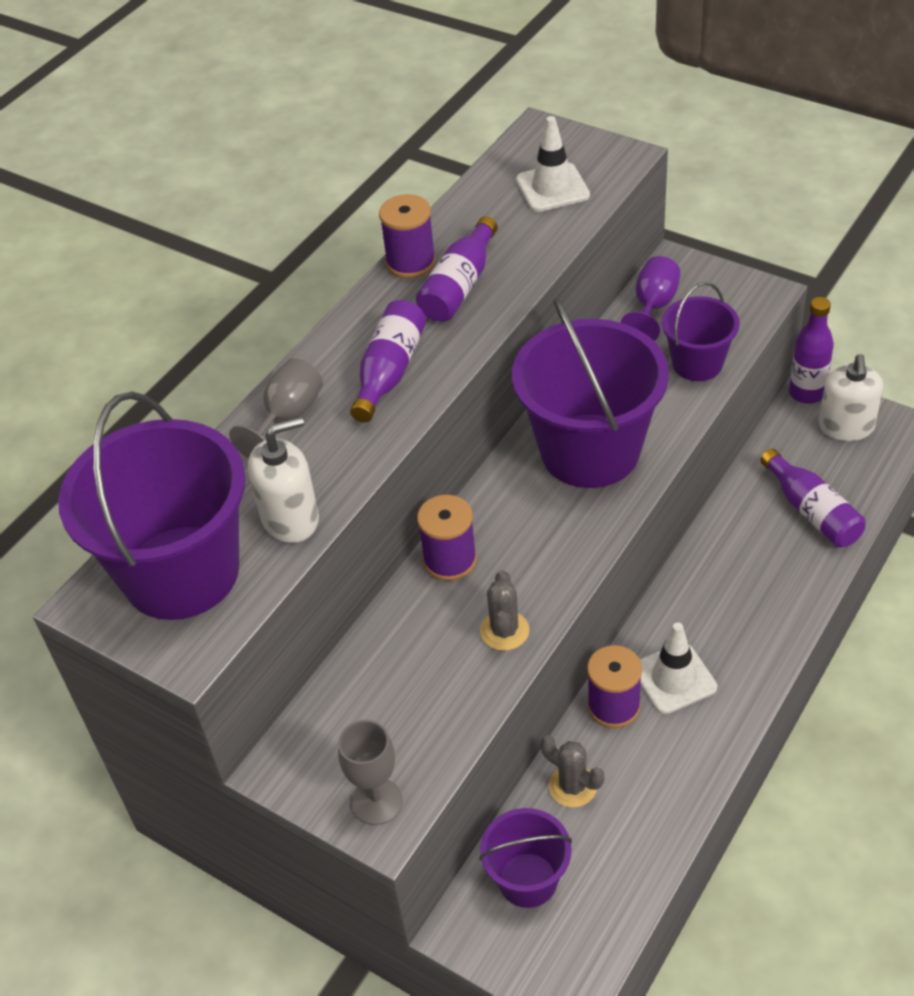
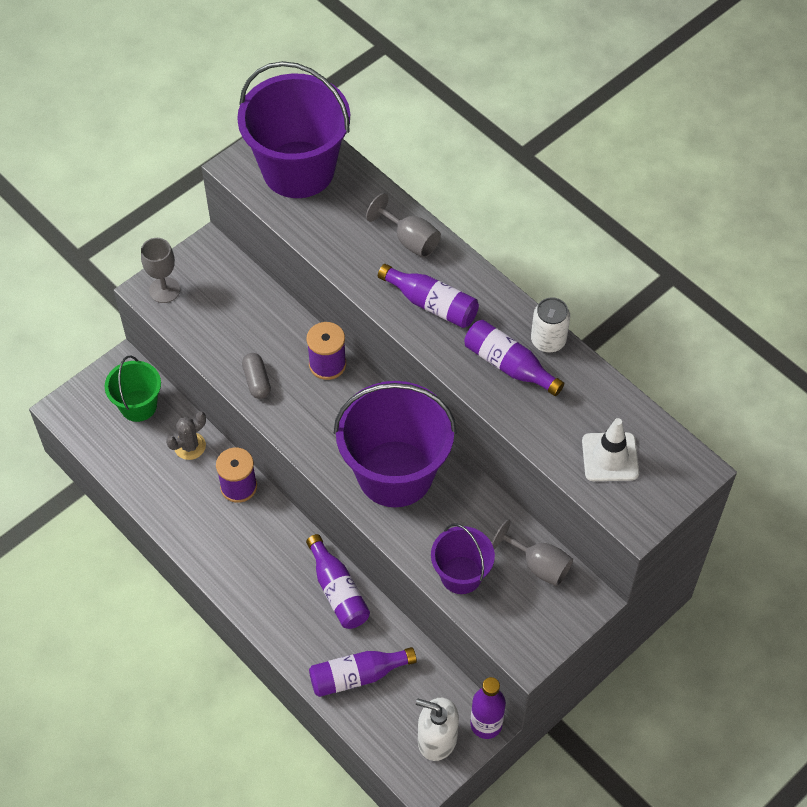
camera: 100 degrees right, 10 degrees up
white soap dispenser [248,417,319,543] -> none
purple spool [379,194,436,278] -> white can [531,297,570,352]
purple bucket [479,808,572,908] -> green bucket [105,356,161,422]
grey cactus [480,570,530,651] -> grey capsule [242,353,271,399]
purple goblet [620,256,681,341] -> grey goblet [492,519,573,586]
white traffic cone [640,623,717,714] -> none
none -> purple bottle [306,534,370,629]

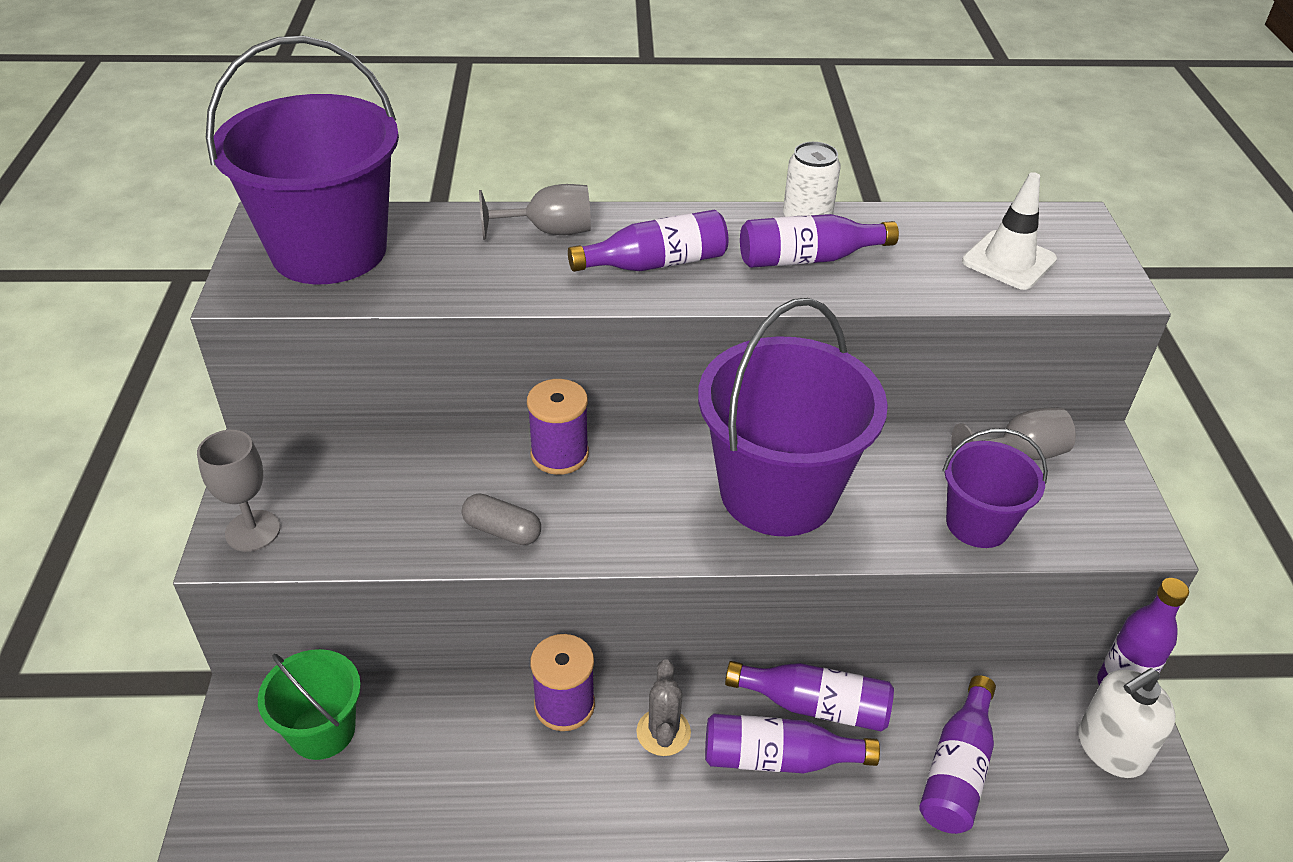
camera: 50 degrees left, 15 degrees down
grey cactus [166,412,206,460] -> grey cactus moved to [636,659,691,756]
none -> purple bottle [705,713,880,773]

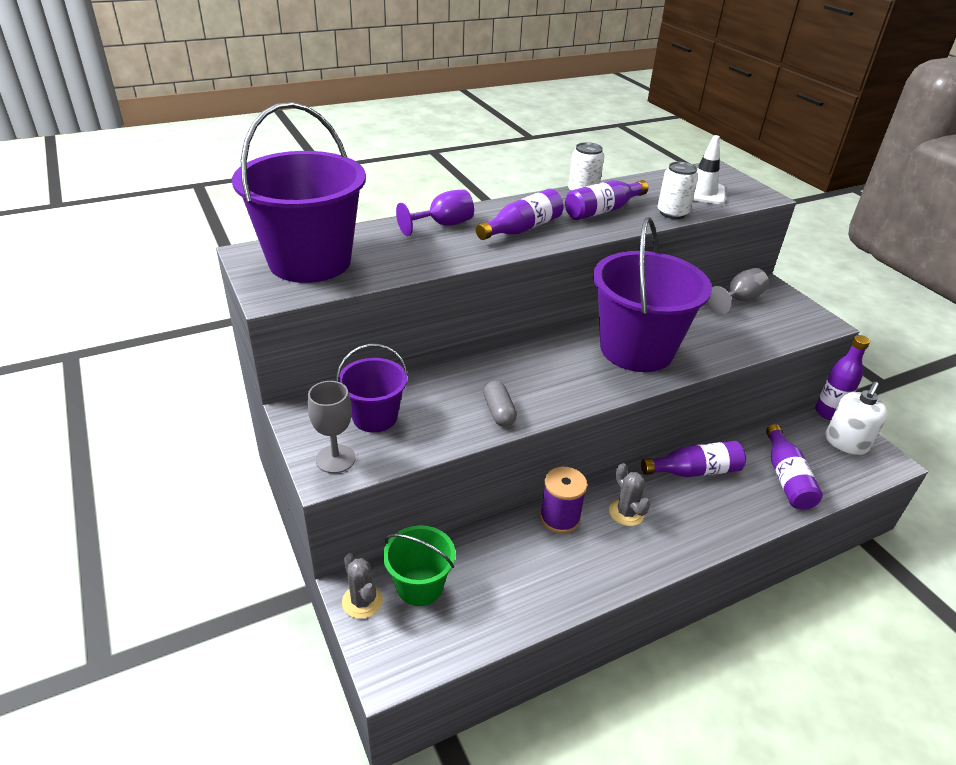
camera: 25 degrees left, 5 degrees down
grey capsule [462,494,541,545] -> grey capsule turned 75 degrees clockwise [484,381,517,427]
grey goblet [479,184,591,240] -> purple goblet [396,189,474,236]
purple spool [527,379,589,475] -> none
purple bottle [705,713,880,773] -> none
purple bucket [942,428,1048,548] -> purple bucket moved to [336,344,408,432]
none -> grey cactus [342,553,383,619]
none -> white can [658,162,698,219]

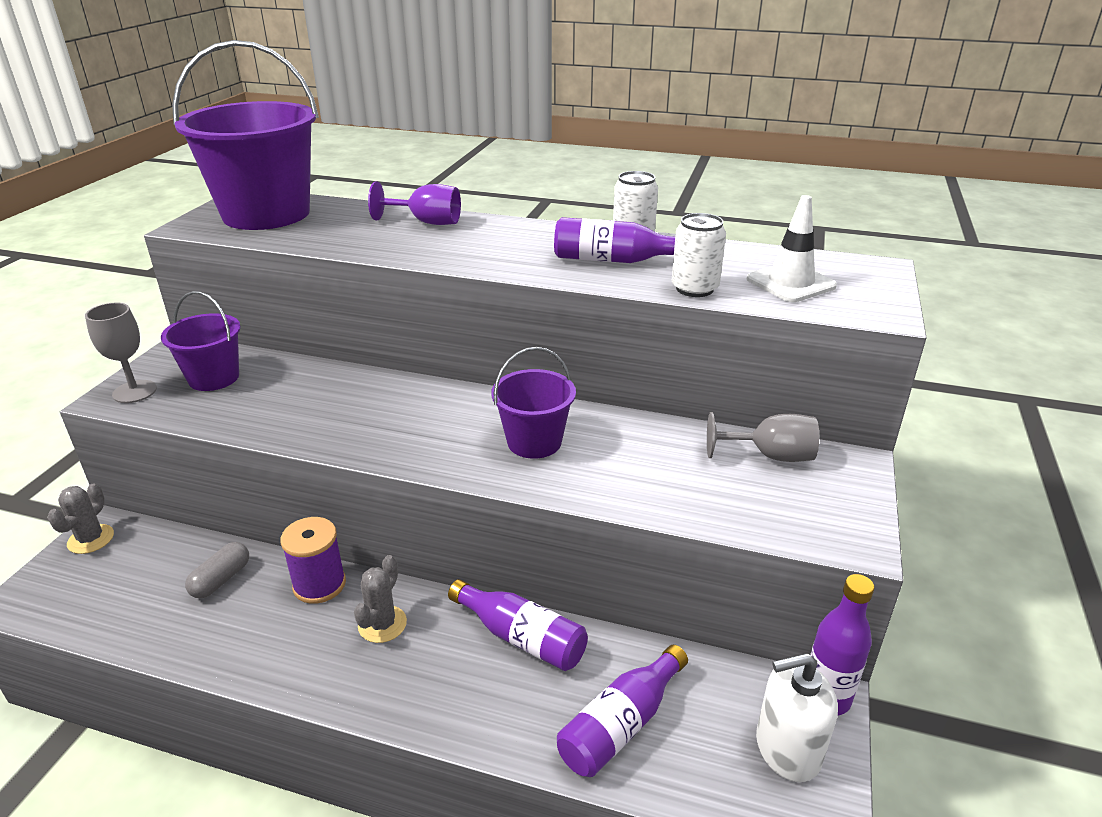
camera: 45 degrees right, 5 degrees down
green bucket [383,525,456,606] -> none
purple bottle [476,189,563,240] -> none
grey capsule [484,381,517,427] -> grey capsule moved to [185,542,249,598]
purple bucket [593,217,712,372] -> purple bucket [491,347,576,459], size x0.53

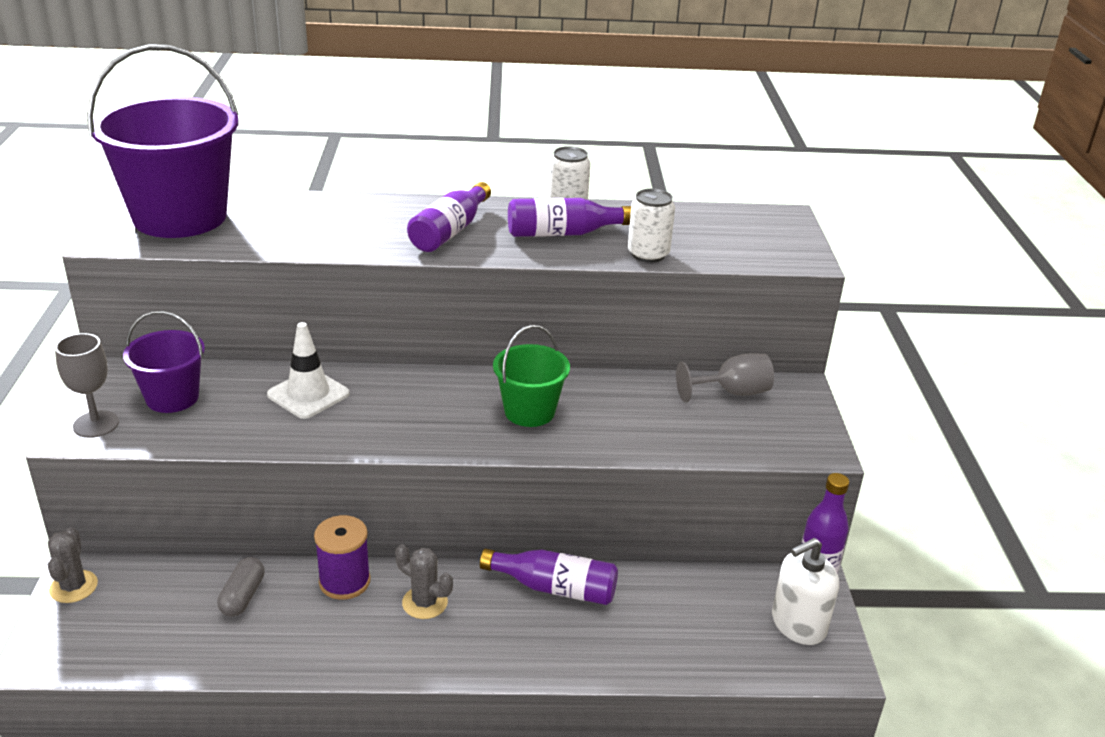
camera: 20 degrees left, 0 degrees up
grey cactus [354,555,407,643] -> grey cactus turned 60 degrees counterclockwise [395,544,453,619]
purple goblet [368,181,461,225] -> none
purple bucket [491,347,576,459] -> green bucket [493,325,570,427]
purple bottle [557,645,688,777] -> purple bottle moved to [407,182,491,252]
white traffic cone [747,195,837,302] -> white traffic cone moved to [267,322,349,419]

